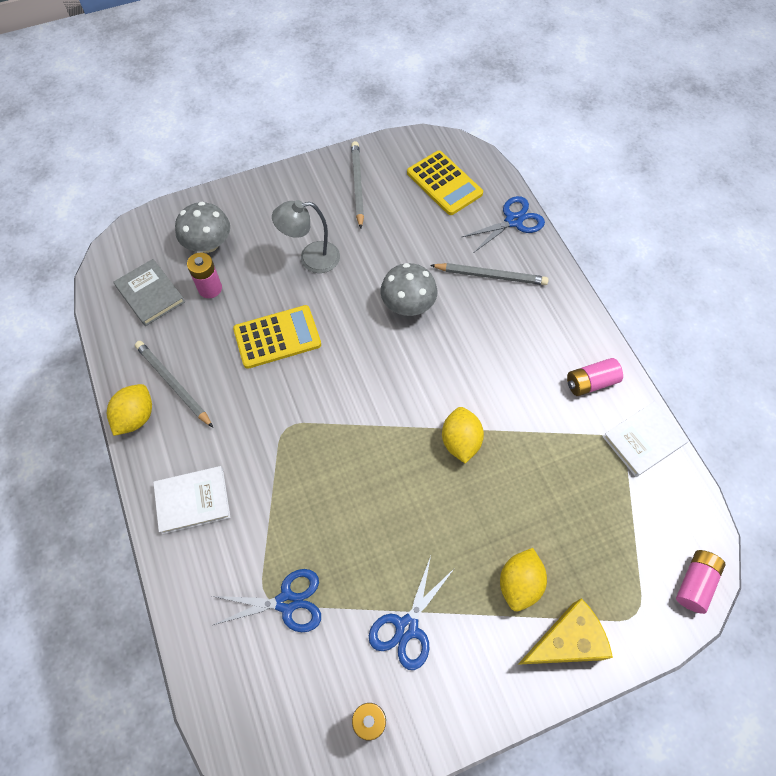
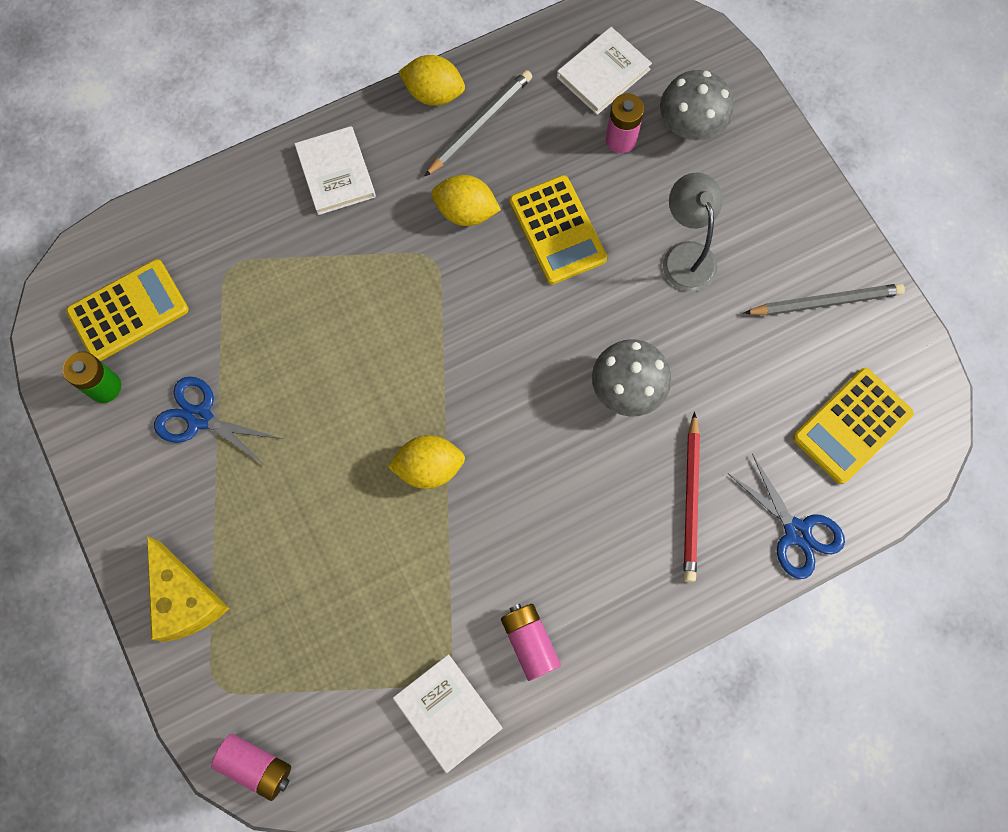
camera: 85 degrees right, 10 degrees up
grey book [113,259,185,326] -> white book [557,27,652,115]
blue scissors [212,569,321,632] -> none
grey pencil [430,263,549,285] -> red pencil [683,412,700,582]
yellow lemon [500,548,547,611] -> yellow lemon moved to [432,175,501,226]
none -> yellow calculator [66,259,189,361]

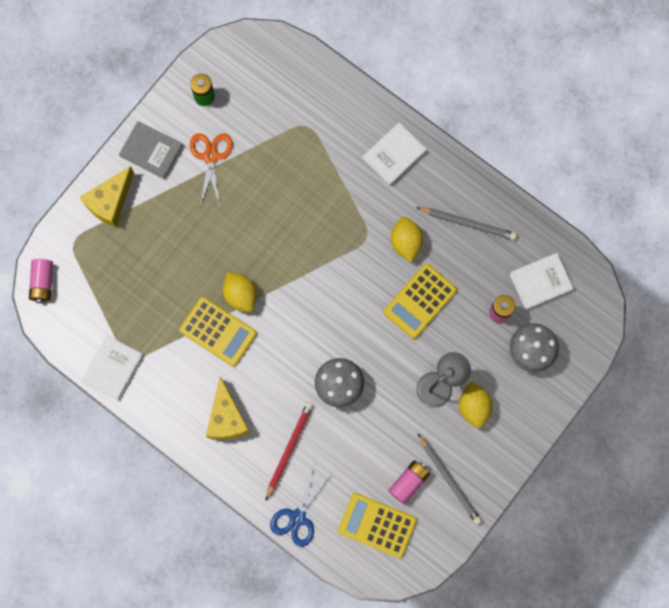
camera: 65 degrees right, 5 degrees up
yellow calculator [66,259,189,361] -> yellow calculator moved to [179,297,257,367]
blue scissors [154,376,282,466] -> orange scissors [190,133,233,206]
yellow lemon [398,55,465,106] -> yellow lemon moved to [459,381,492,428]
pink battery [501,604,561,681] -> pink battery moved to [388,460,430,505]
white book [557,27,652,115] -> white book turned 45 degrees counterclockwise [509,253,574,310]
red pencil [683,412,700,582] -> red pencil turned 135 degrees clockwise [265,402,314,501]
none -> grey book [119,121,183,179]
none -> yellow cheese [206,377,250,439]

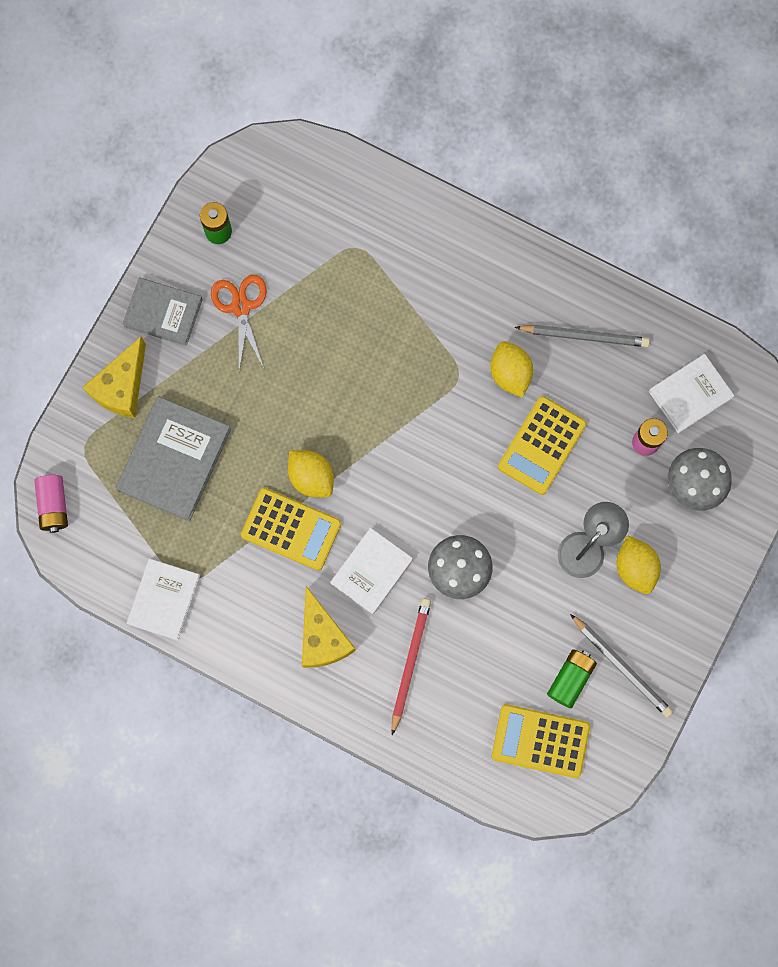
camera: 10 degrees left, 0 degrees up
blue scissors [270,466,331,547] -> none
white book [363,123,427,185] -> white book moved to [330,528,413,614]
pink battery [388,460,430,505] -> green battery [547,649,597,708]
none -> grey book [116,396,231,521]

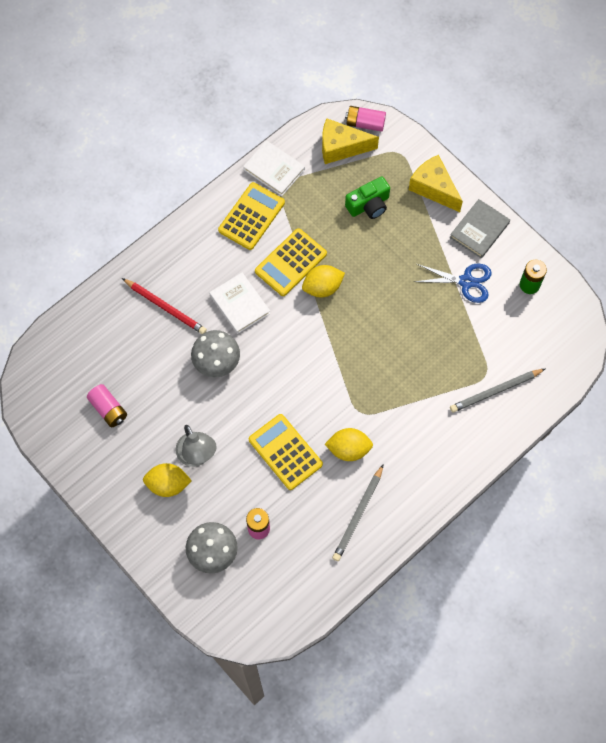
camera: 110 degrees right, 10 degrees down
grey book [116,396,231,521] -> green camera [345,176,390,219]
orange scissors [211,275,267,371] -> blue scissors [414,263,492,303]
yellow cheese [302,586,356,668] -> yellow cheese moved to [322,118,379,164]
yellow calculator [492,704,590,778] -> yellow calculator moved to [218,182,285,250]
green battery [547,649,597,708] -> pink battery [87,384,127,427]
grey pencil [570,614,673,718] -> grey pencil moved to [450,369,545,413]
white book [649,354,734,433] -> none

